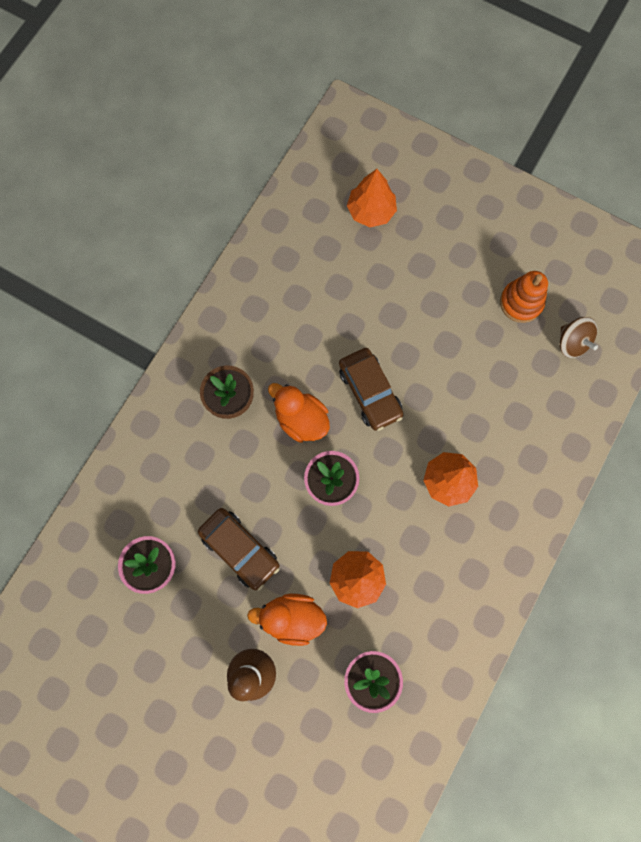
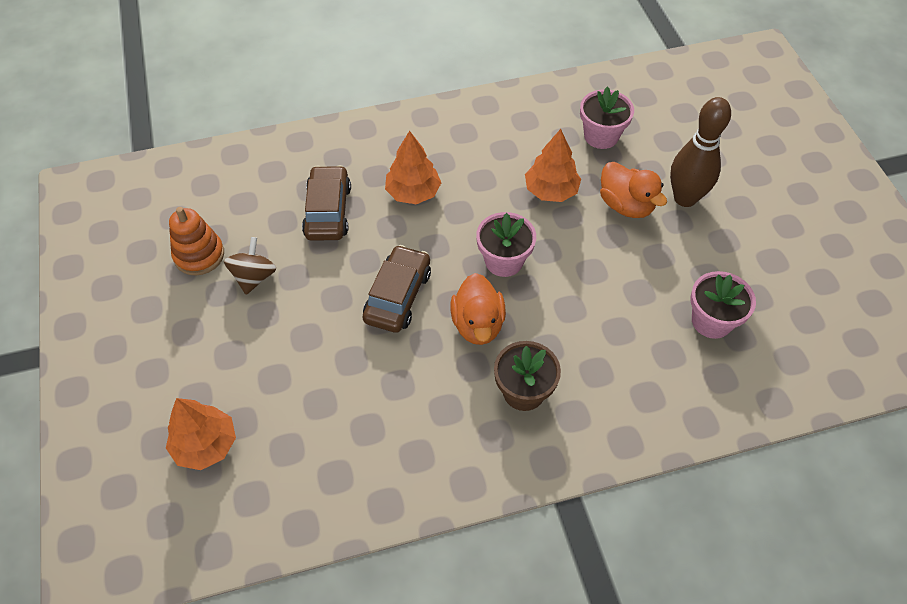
camera: 135 degrees left, 20 degrees down
brown car [198,508,280,591] -> brown car moved to [302,165,351,241]
brown spinning top [560,317,598,358] -> brown spinning top moved to [224,237,276,295]

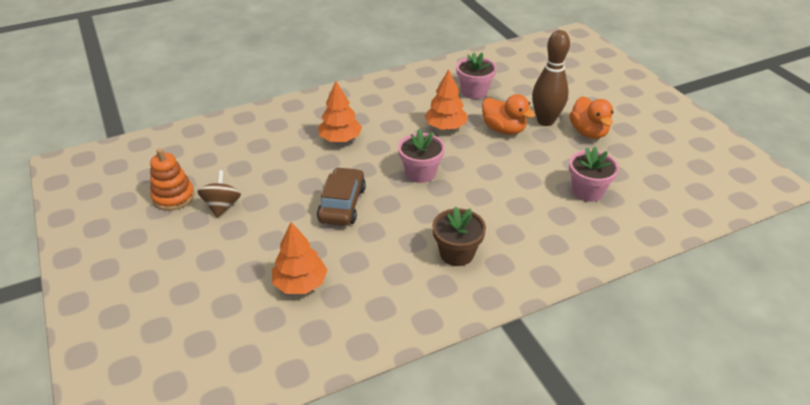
camera: 10 degrees left, 15 degrees down
orange tree [166,398,236,470] -> orange tree moved to [272,222,327,294]
brown car [302,165,351,241] -> none
orange duck [450,273,506,345] -> orange duck moved to [569,96,613,139]

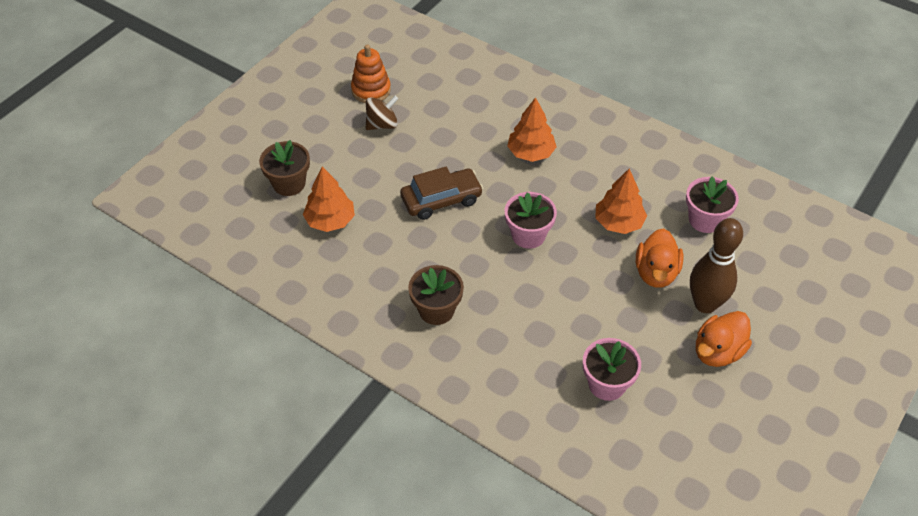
camera: 60 degrees right, 10 degrees up
none -> brown flower pot [259,140,310,196]

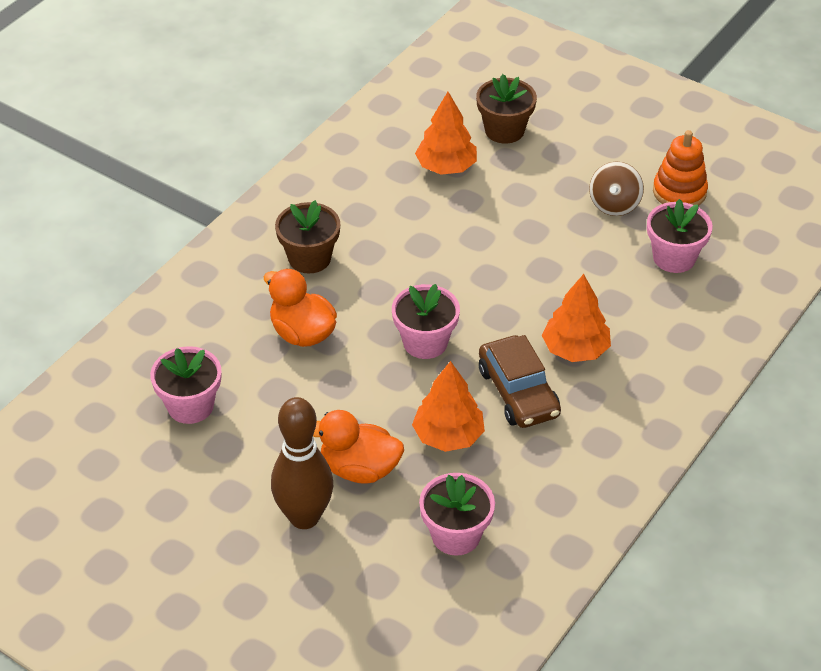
camera: 90 degrees right, 5 degrees down
brown spinning top [366,96,398,130] -> brown spinning top turned 45 degrees clockwise [589,162,644,216]
brown car [400,167,483,220] -> brown car moved to [479,335,561,428]
orange duck [696,311,752,367] -> orange duck moved to [264,268,337,347]
none -> pink flower pot [647,199,713,273]

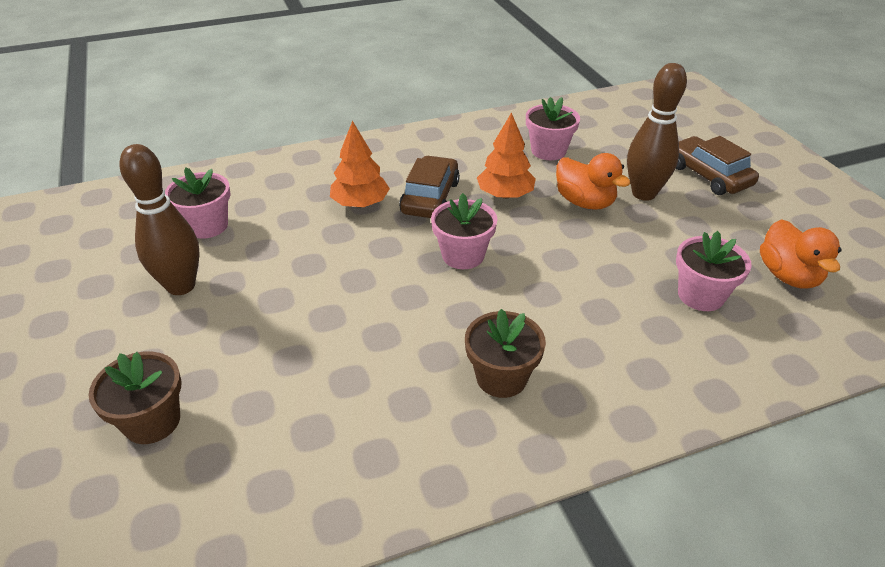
camera: 145 degrees left, 5 degrees down
orange duck [264,268,337,347] -> orange duck moved to [760,219,841,289]
orange tree [415,92,477,175] -> none
brown spinning top [589,162,644,216] -> brown bowling pin [119,144,199,295]
orange stacking toy [653,130,708,206] -> none
none -> brown car [675,136,759,195]

